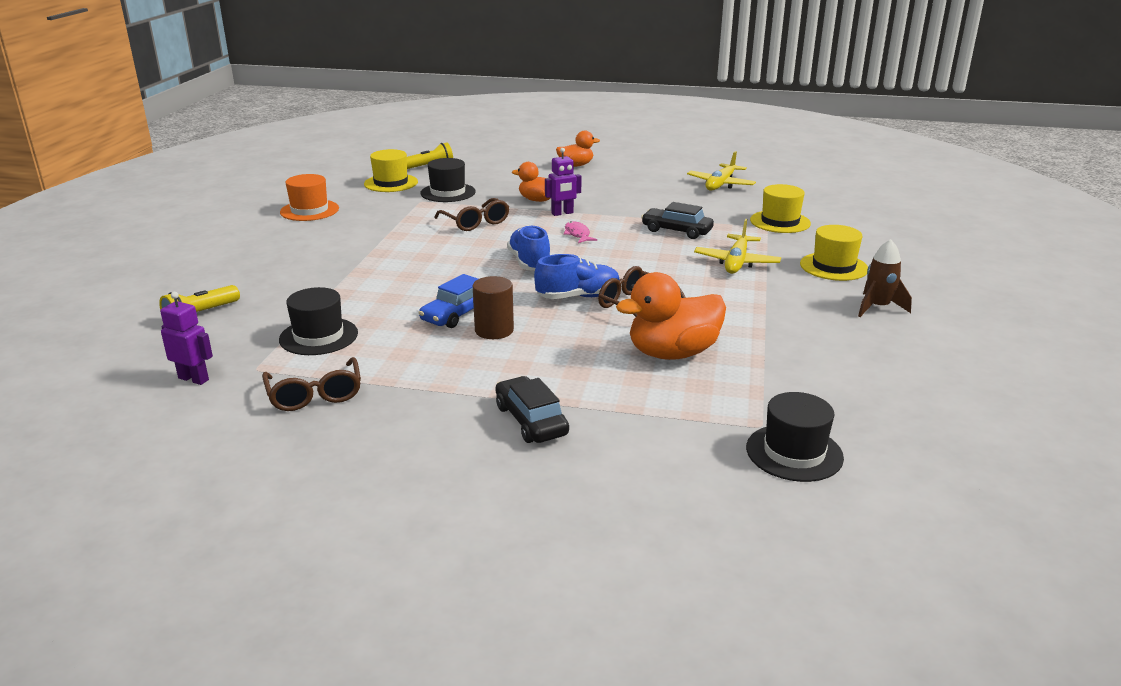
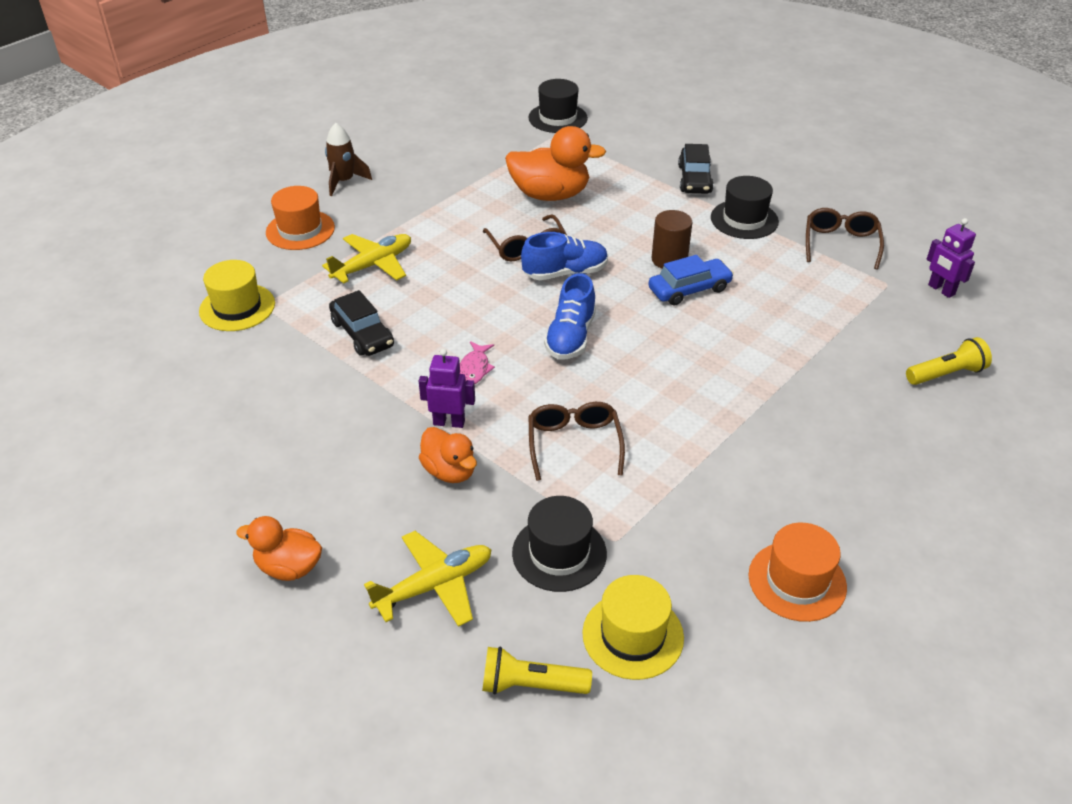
camera: 150 degrees left, 15 degrees up
black hat [279,287,358,355] -> black hat moved to [711,176,779,239]
blue shoe [534,254,620,299] -> blue shoe turned 150 degrees clockwise [521,232,608,280]
yellow plane [687,151,756,190] -> yellow plane moved to [364,531,492,627]
yellow hat [800,225,868,281] -> orange hat [266,186,335,250]

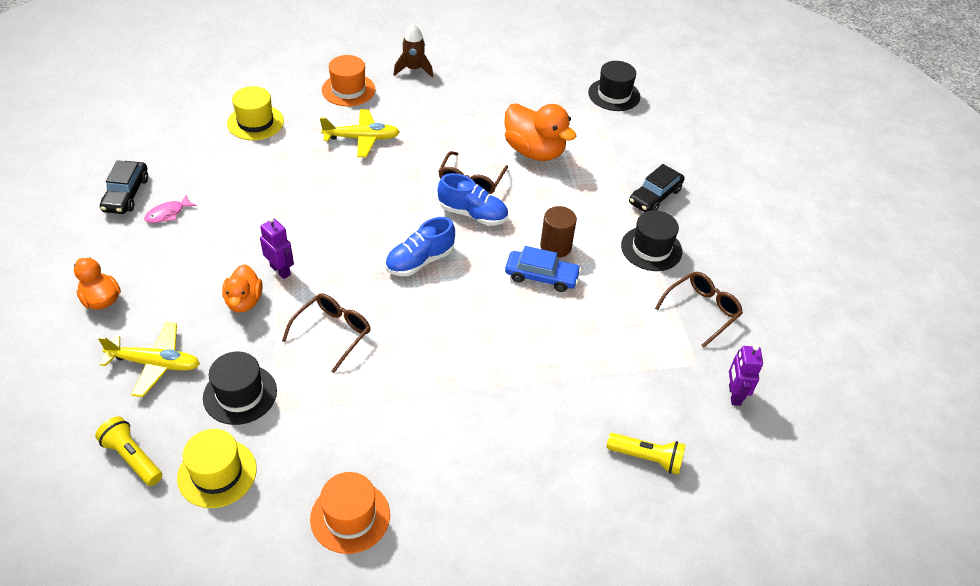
camera: 35 degrees right, 5 degrees up
black car [329,290,394,356] -> black car moved to [100,160,148,214]
pink fish [460,341,495,384] -> pink fish moved to [144,194,197,223]

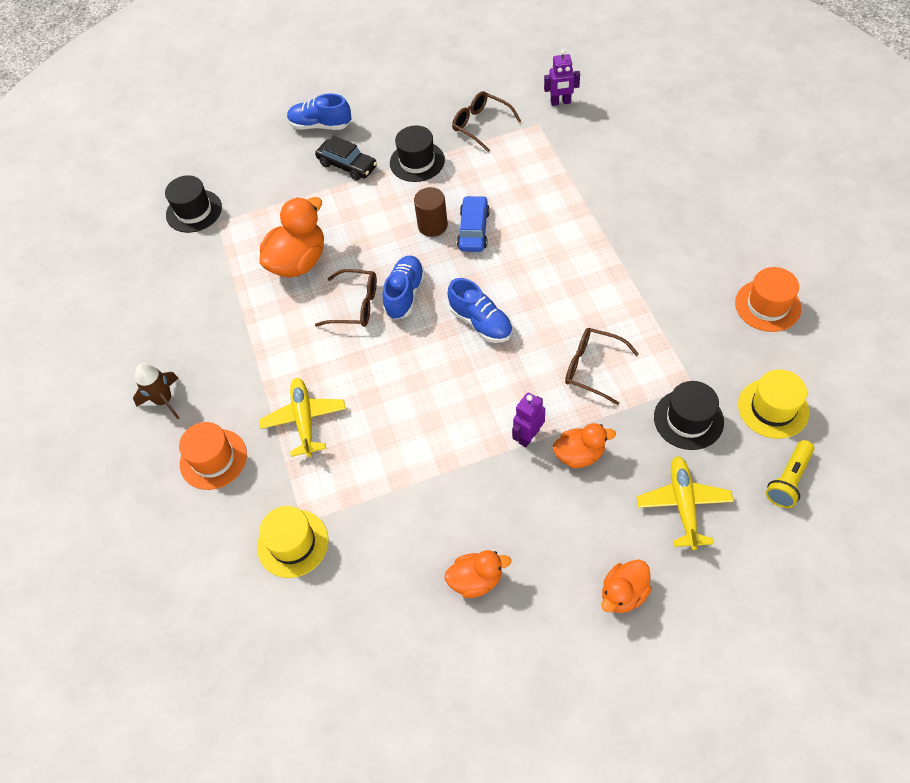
camera: 90 degrees left, 10 degrees up
black car [100,160,148,214] -> none
pink fish [144,194,197,223] -> orange duck [444,550,511,598]
yellow flashlight [606,433,685,475] -> none
none -> blue shoe [287,93,351,130]

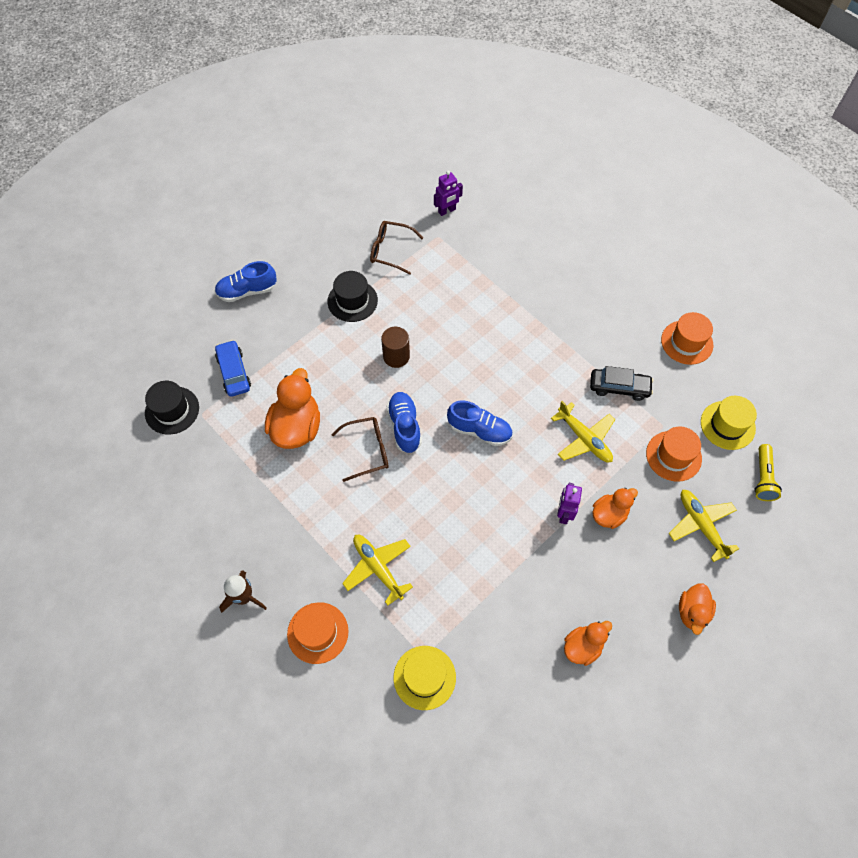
camera: 30 degrees left, 5 degrees up
black car [315,136,377,181] -> black car moved to [590,366,653,401]
blue car [457,196,490,252] -> blue car moved to [215,340,251,397]
brown glasses [565,328,639,405] -> yellow plane [551,401,615,462]
black hat [654,381,724,450] -> orange hat [646,426,702,482]

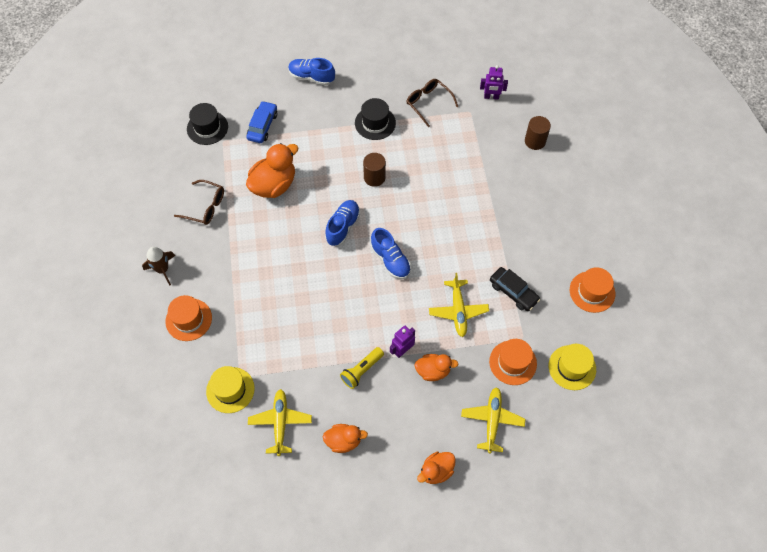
camera: 35 degrees right, 0 degrees up
brown glasses [331,417,389,482] -> brown glasses moved to [174,180,224,225]
yellow plane [342,535,413,605] -> yellow plane moved to [248,389,312,456]
yellow flashlight [754,444,782,501] -> yellow flashlight moved to [340,347,384,389]
none -> brown cylinder [525,116,551,150]

